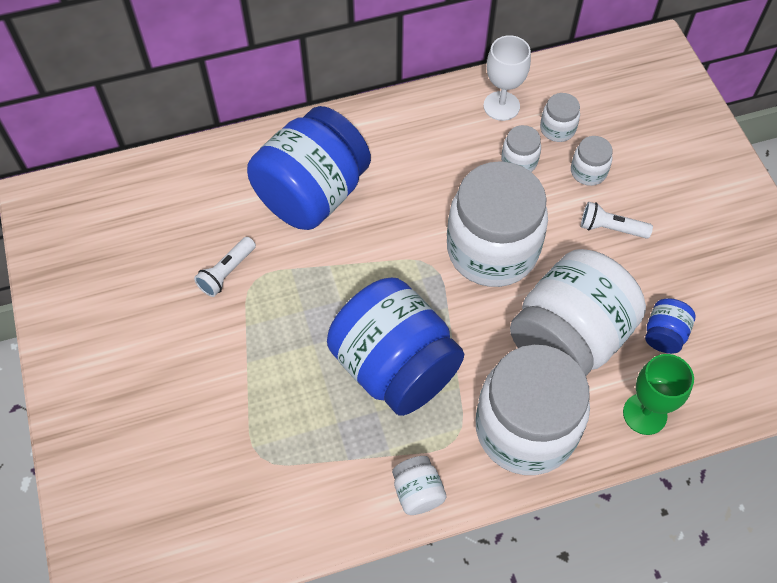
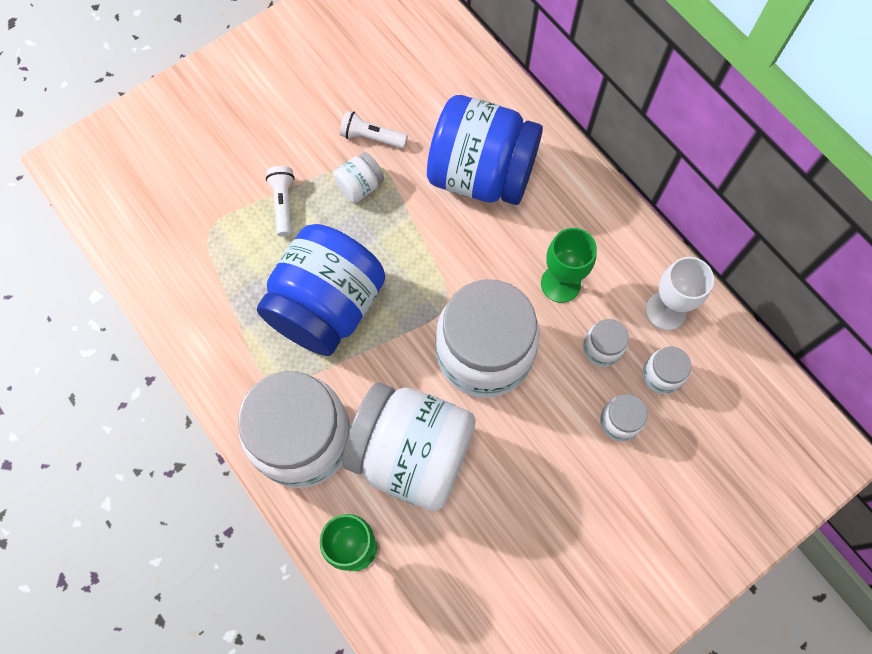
camera: 70 degrees right, 10 degrees up
white jar [392,456,446,515] -> white jar moved to [333,152,384,203]
white flashlight [581,202,653,239] -> white flashlight moved to [266,166,295,236]
blue jar [645,298,696,354] -> none
none -> green goblet [541,228,597,303]

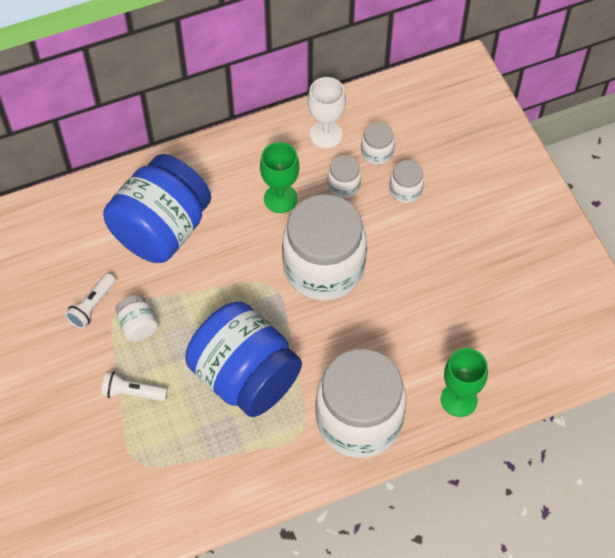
camera: 75 degrees left, 10 degrees down
white jar [342,383,476,511] -> none

